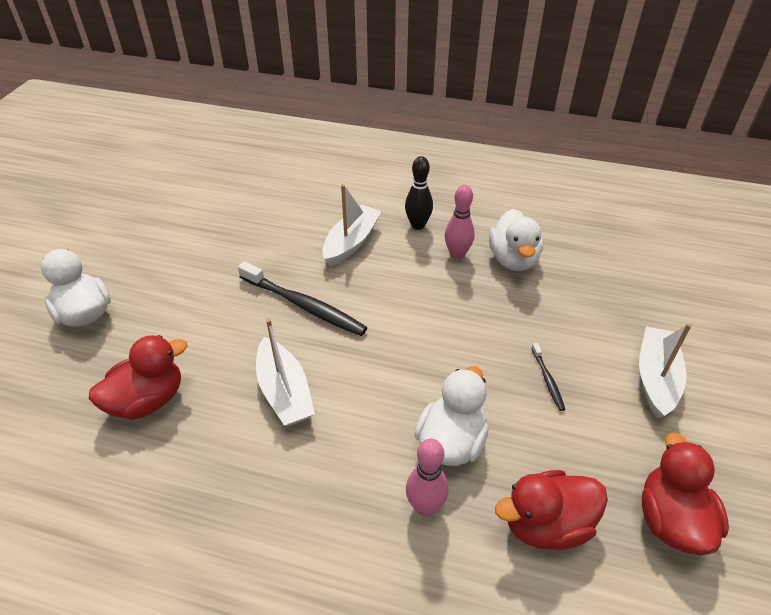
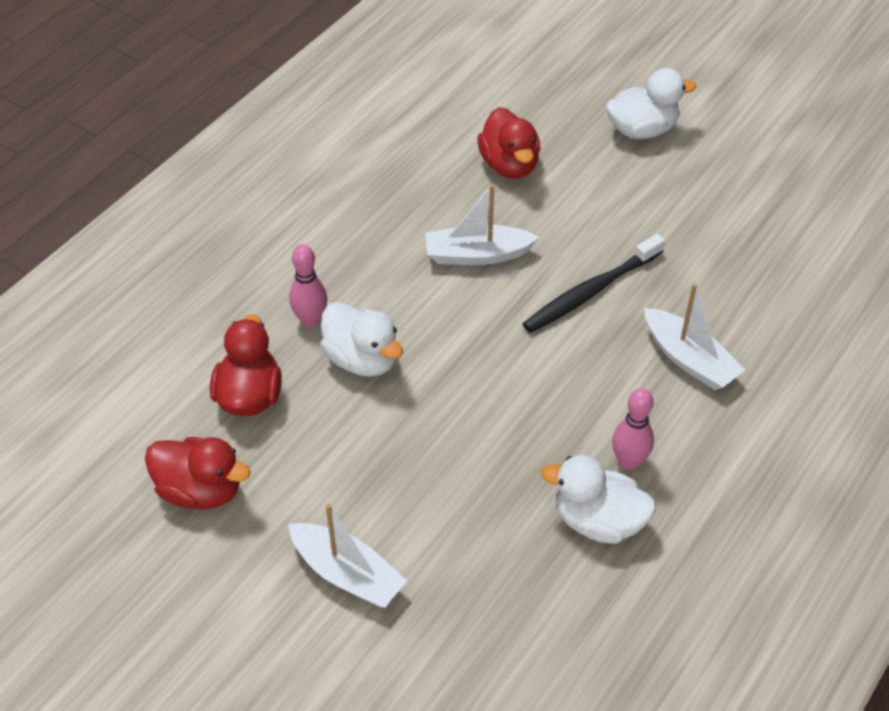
camera: 110 degrees right, 5 degrees up
black bowling pin [405,156,433,230] -> none
black toothbrush [531,343,565,411] -> none

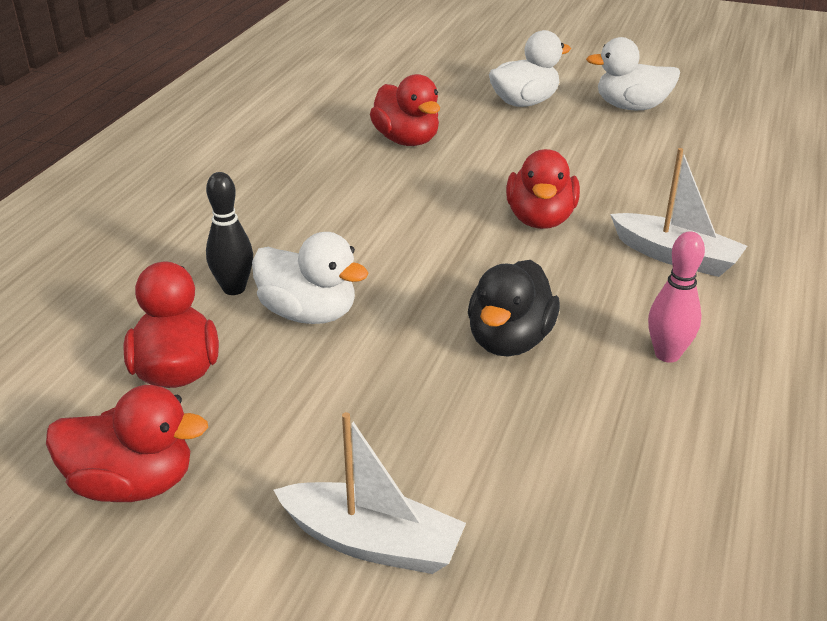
camera: 15 degrees left, 15 degrees down
pink bowling pin [289,244,327,328] -> black bowling pin [206,172,253,295]
white boat [425,184,540,265] -> none
black toothbrush [522,234,665,333] -> red duck [506,149,580,229]
white duck [541,455,656,544] -> white duck moved to [586,37,680,110]
none -> black duck [468,260,560,357]

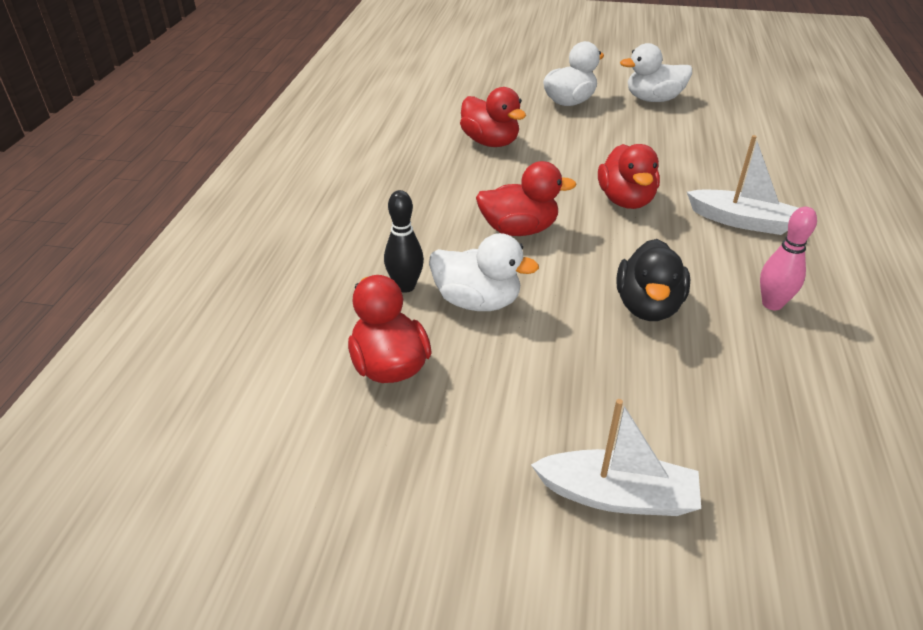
camera: 10 degrees left, 5 degrees up
red duck [46,385,208,502] -> red duck moved to [476,161,577,236]

